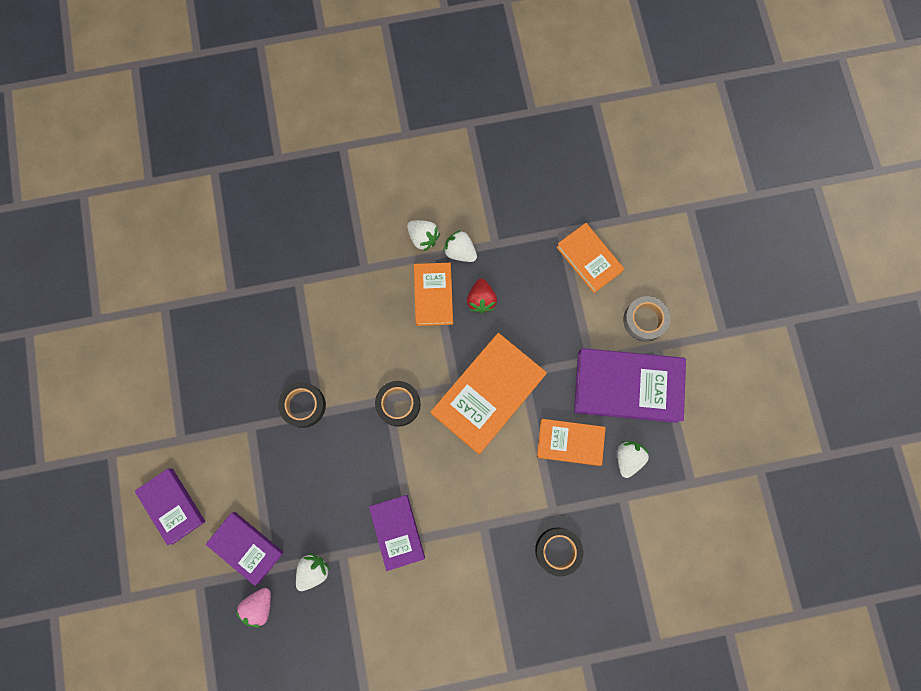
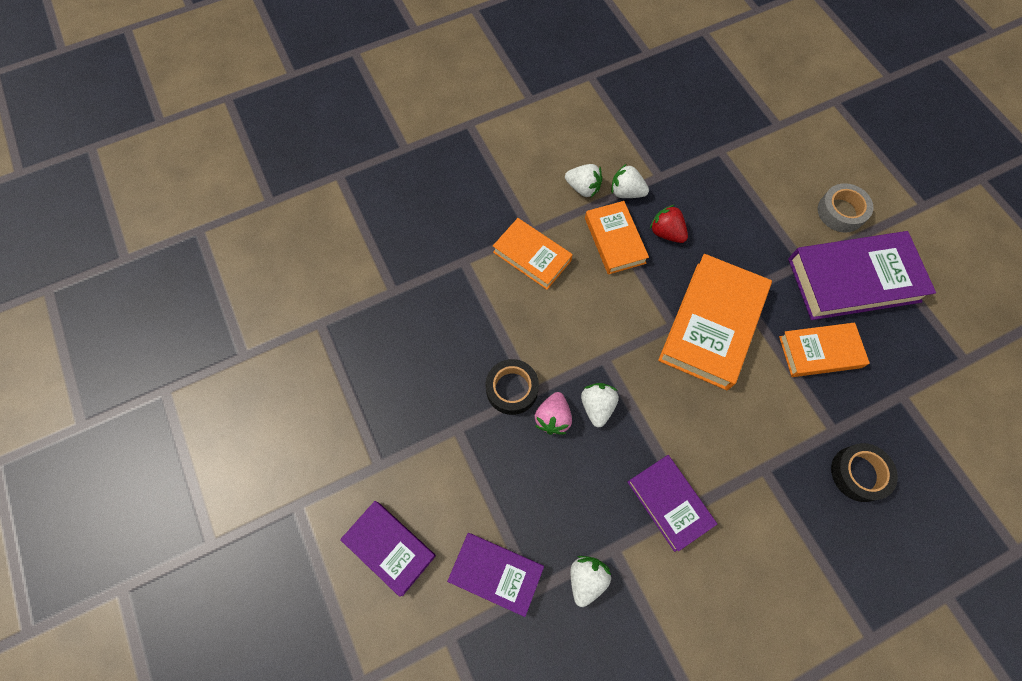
camera: 15 degrees left, 10 degrees down
pink strawberry [235,588,271,628] -> pink strawberry moved to [535,392,572,435]
black tape [375,381,421,427] -> none
red strawberry [467,279,497,313] -> red strawberry turned 150 degrees clockwise [650,205,688,243]
orange book [556,223,624,293] -> orange book moved to [493,218,573,290]
white strawberry [617,441,649,478] -> white strawberry moved to [581,383,619,428]

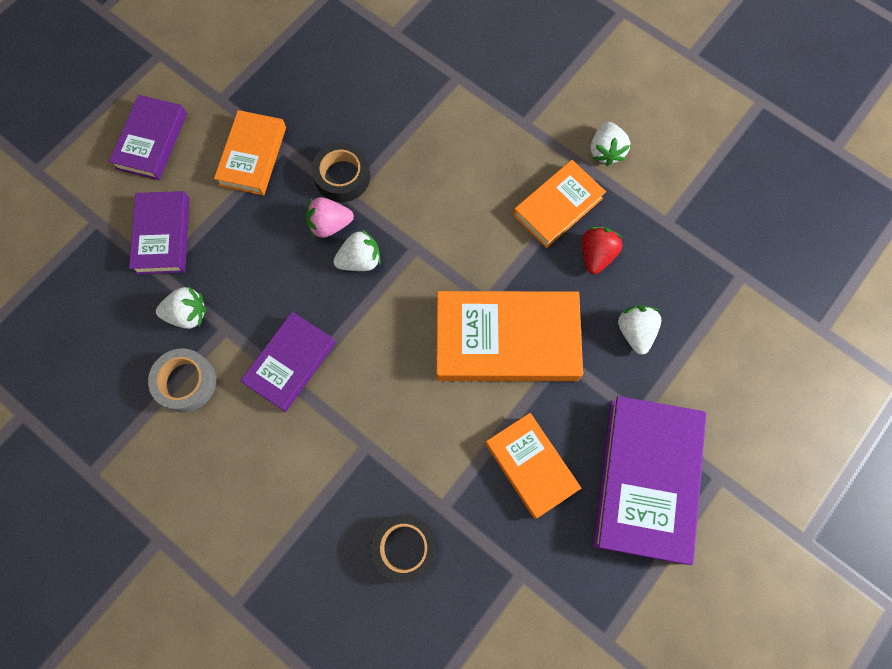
camera: 65 degrees right, 5 degrees up
orange book [493,218,573,290] -> orange book moved to [214,110,286,196]
white strawberry [611,164,649,198] -> white strawberry moved to [618,305,661,355]
purple book [788,231,936,320] -> purple book turned 45 degrees clockwise [593,396,706,565]
grey tape [818,183,873,233] -> grey tape moved to [148,348,216,412]

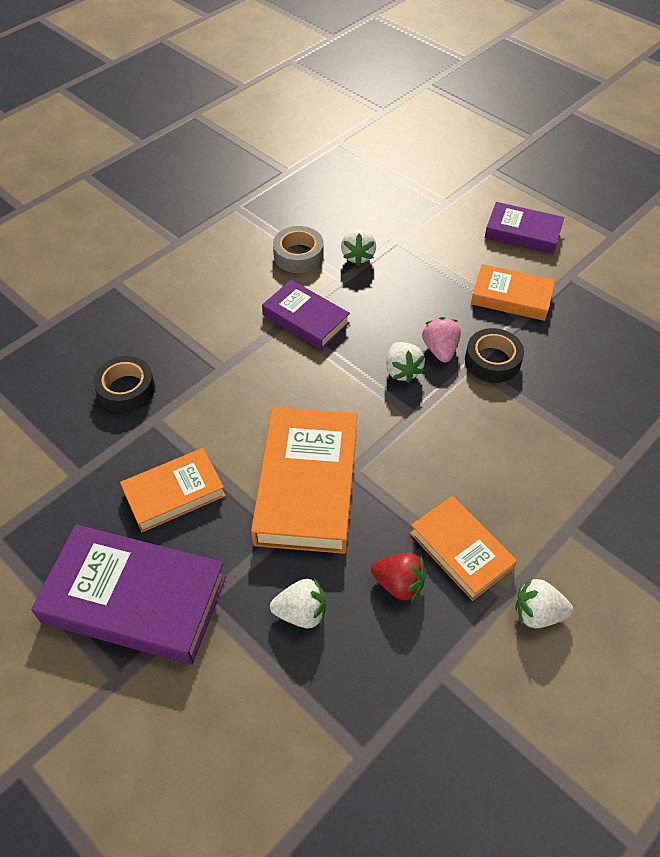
camera: 95 degrees right, 20 degrees down
purple book [129,191,190,274] -> none

